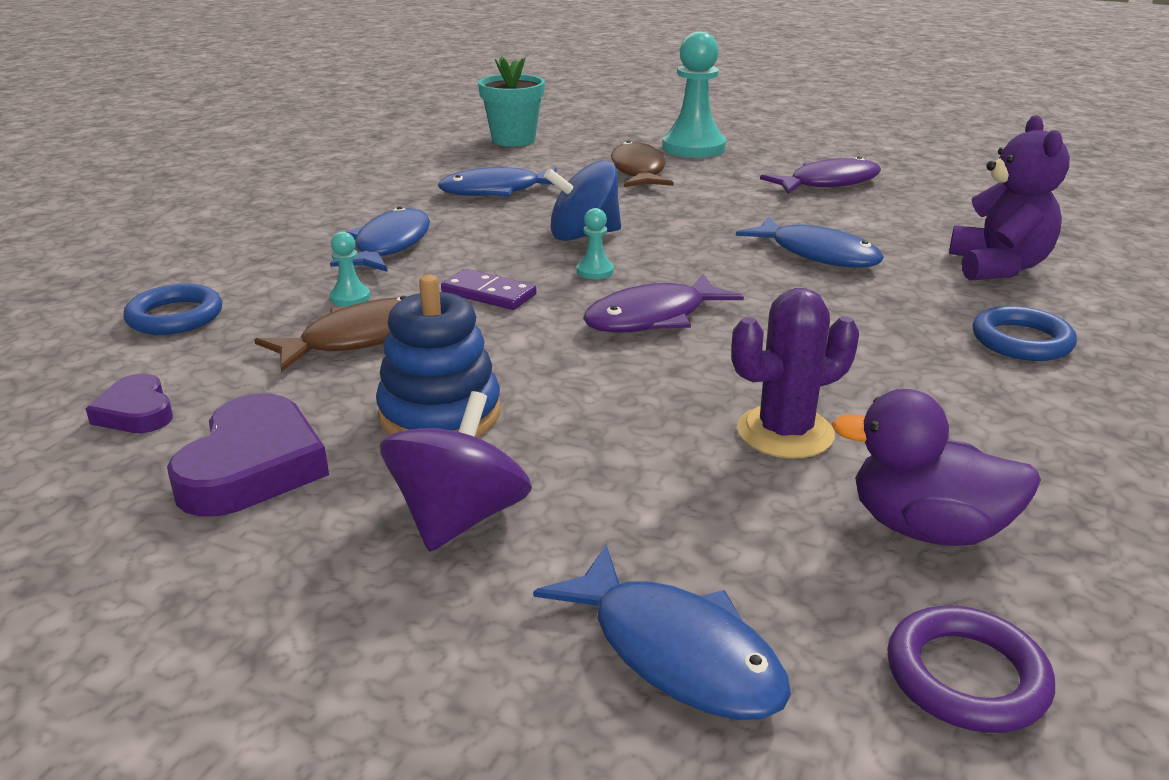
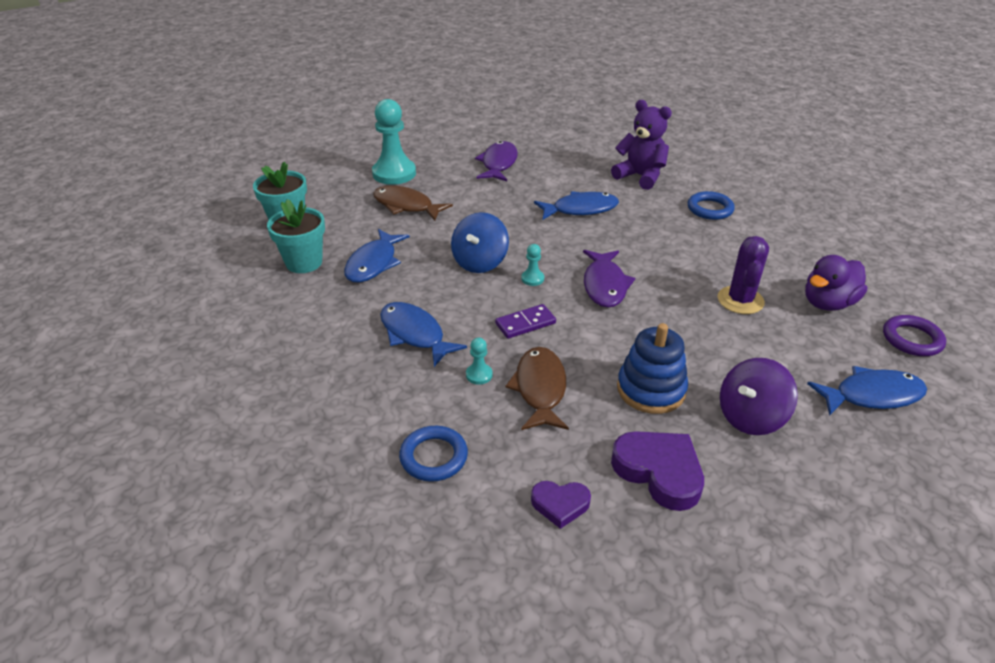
camera: 55 degrees left, 10 degrees up
purple spinning top [380,391,532,552] -> purple spinning top turned 90 degrees counterclockwise [720,358,798,435]
none -> turquoise flower pot [267,199,325,273]

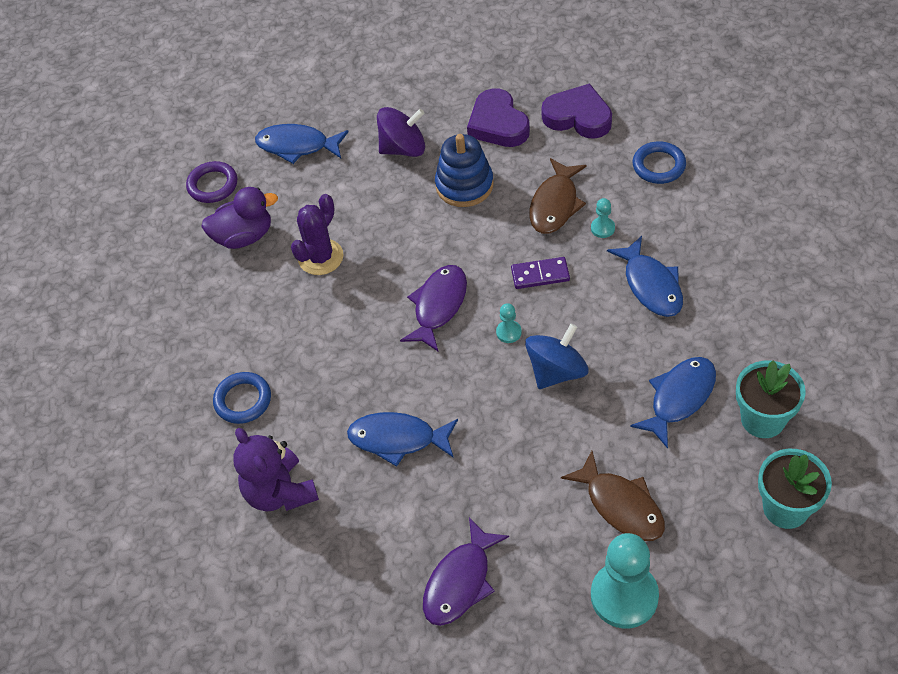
camera: 155 degrees left, 15 degrees up
purple heart [531,481,591,529] -> purple heart [541,83,612,139], size x1.71

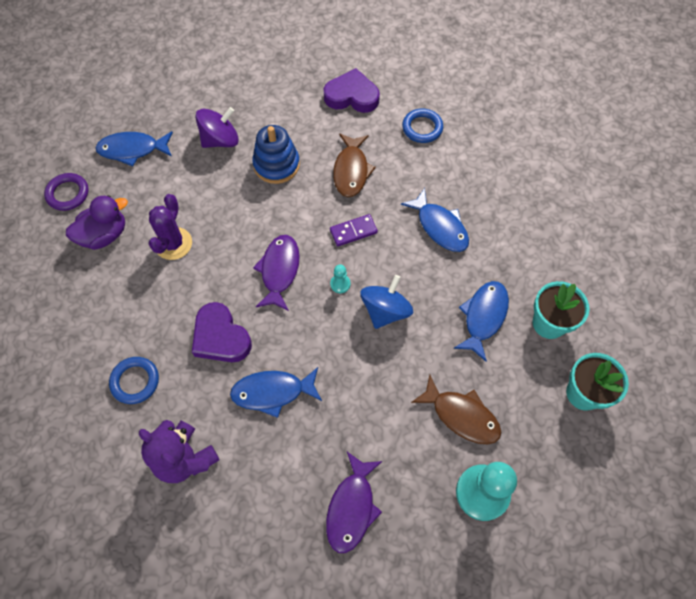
camera: 20 degrees left, 10 degrees up
purple heart [467,88,530,147] -> purple heart moved to [192,302,252,362]
turquoise pawn [591,198,615,238] -> none

